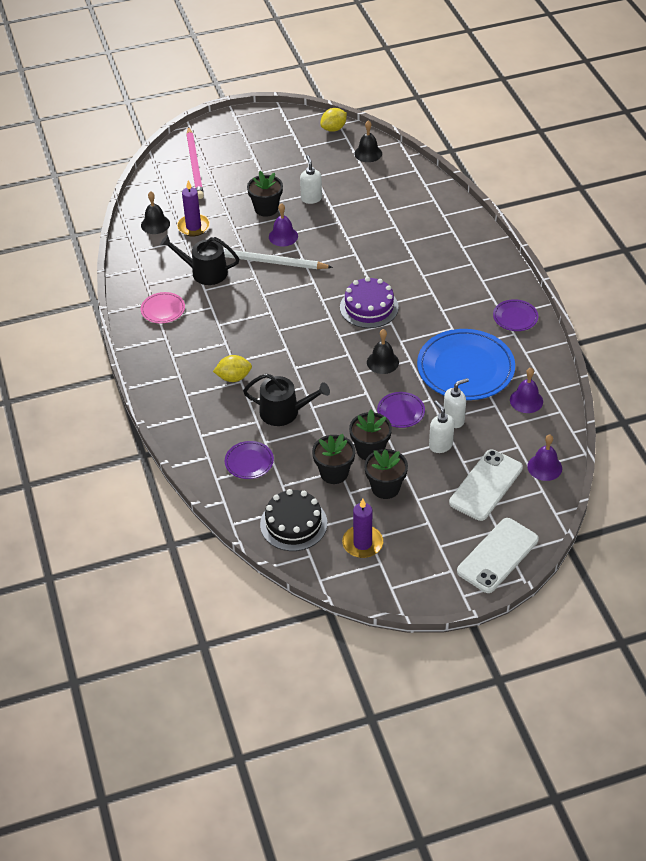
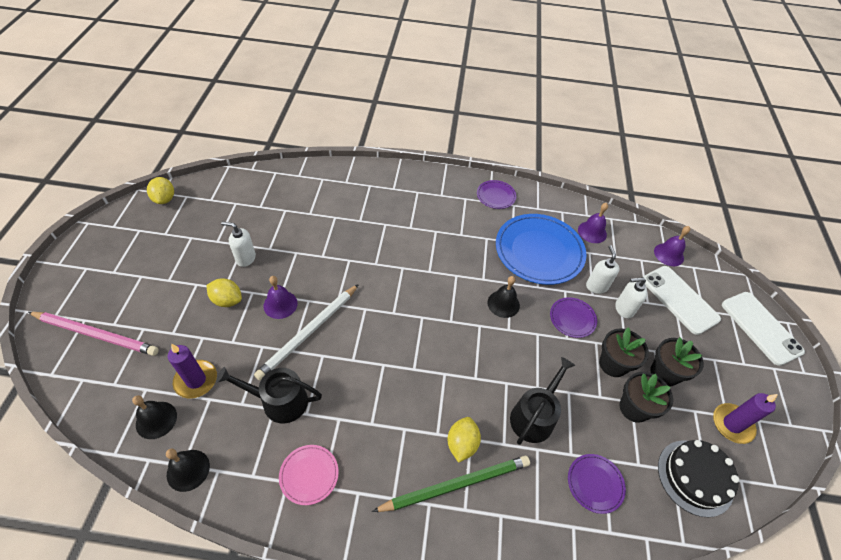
camera: 70 degrees left, 5 degrees up
black watering can [160,235,239,285] -> black watering can turned 60 degrees clockwise [216,367,322,423]
black flower pot [247,171,283,217] -> yellow lemon [207,278,242,307]
purple cake [340,277,399,328] -> none
black bell [354,120,382,162] -> black bell moved to [166,449,210,492]
none -> green pencil [372,456,530,512]

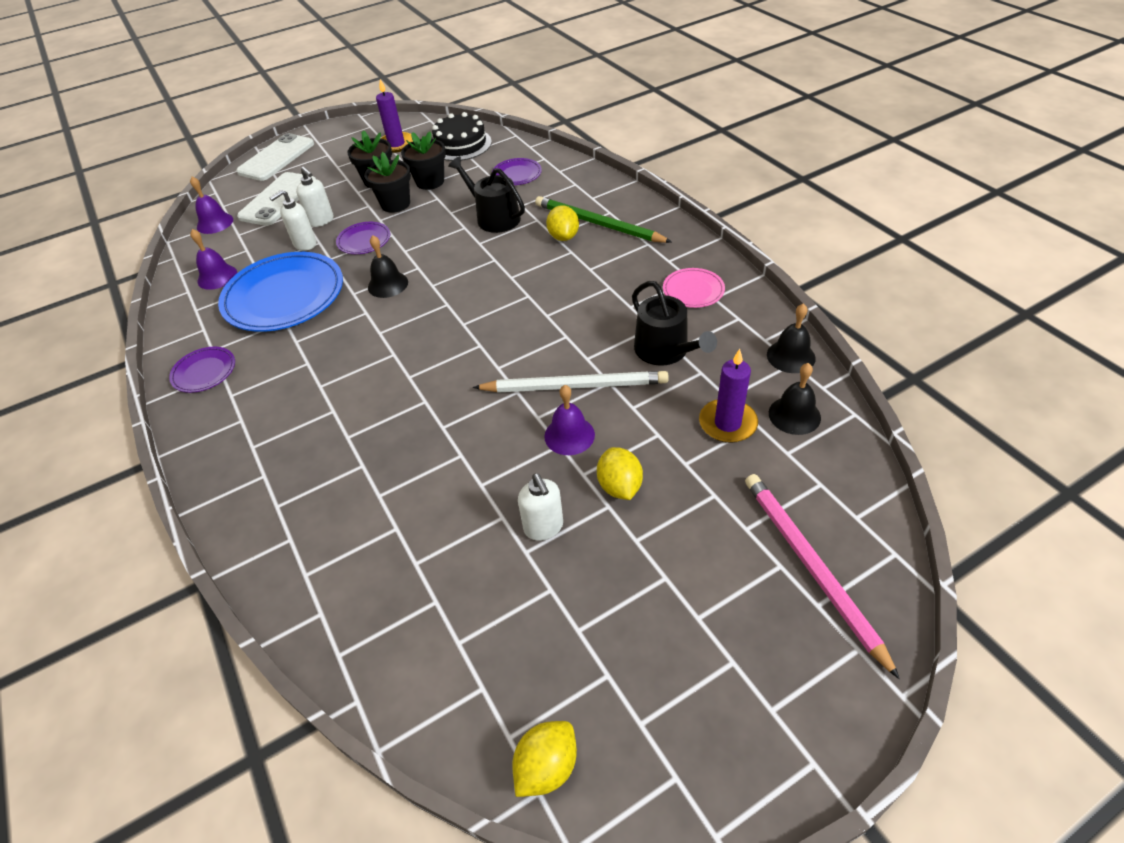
camera: 120 degrees left, 5 degrees down
yellow lemon [447,417,481,463] -> yellow lemon turned 75 degrees counterclockwise [546,205,579,241]
black watering can [510,357,575,445] -> black watering can turned 45 degrees clockwise [448,156,525,233]

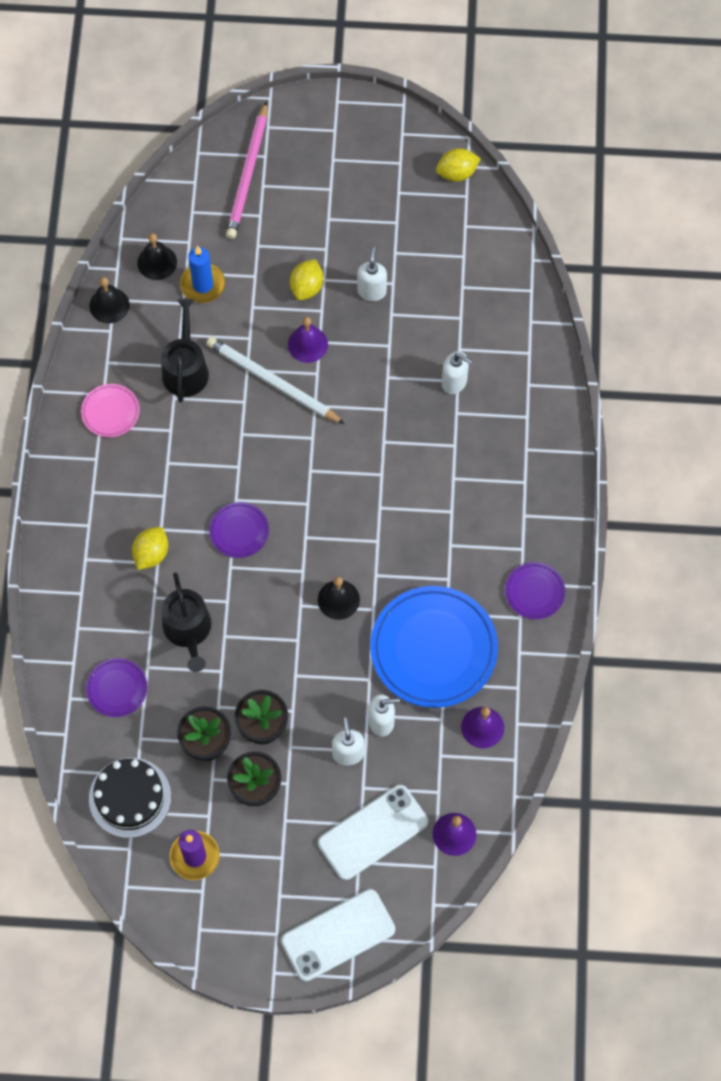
camera: 150 degrees left, 20 degrees up
purple plate [336,222,390,254] -> purple plate moved to [209,502,269,558]
green pencil [535,196,672,243] -> none
purple candle [699,349,758,443] -> blue candle [180,246,225,303]
none -> white soap dispenser [442,352,473,394]

